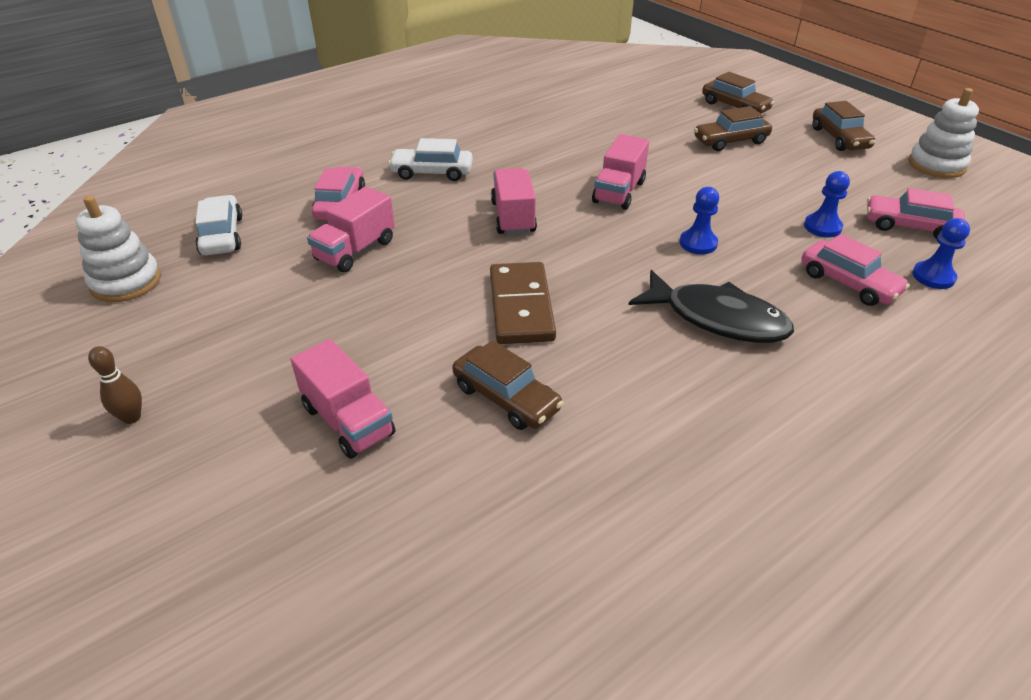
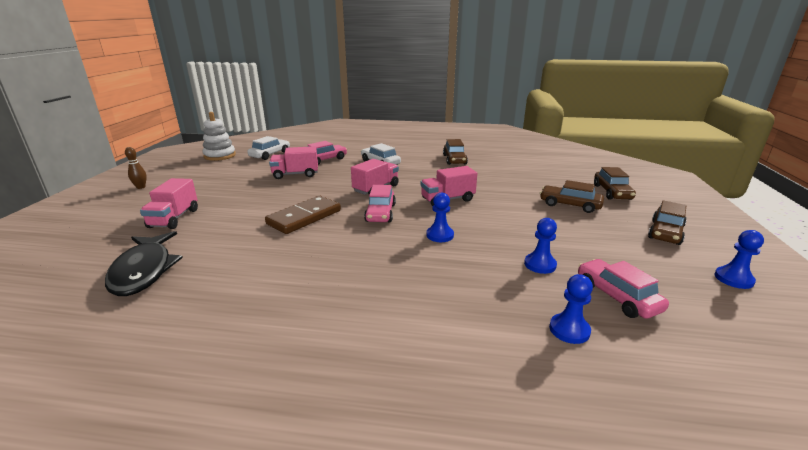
camera: 45 degrees right, 15 degrees down
brown car [452,340,564,430] -> brown car moved to [443,139,468,165]
black fish [628,270,794,343] -> black fish moved to [105,231,183,296]
pink car [802,234,910,306] -> pink car moved to [364,185,396,222]
white stacking toy [908,88,979,178] -> blue pawn [715,230,764,289]

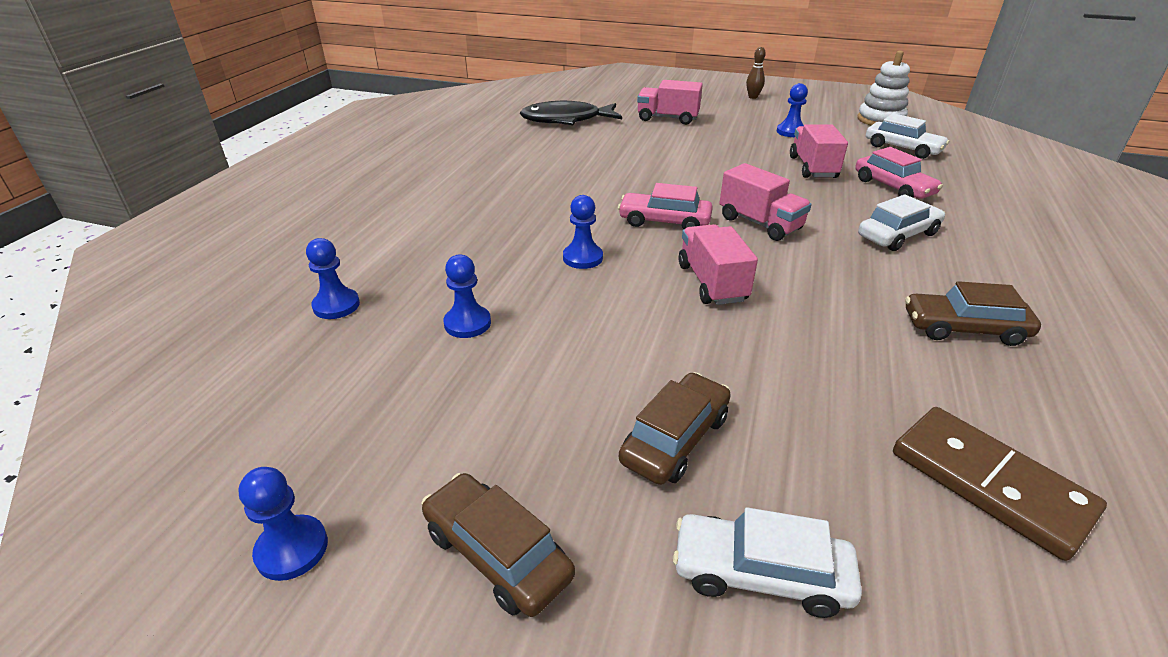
camera: 100 degrees right, 10 degrees up
brown domino [265,196,341,234] -> brown domino moved to [893,407,1107,561]
pink car [578,259,669,319] -> none
brown car [594,167,636,200] -> white car [673,507,862,618]
none -> blue pawn [776,83,808,137]

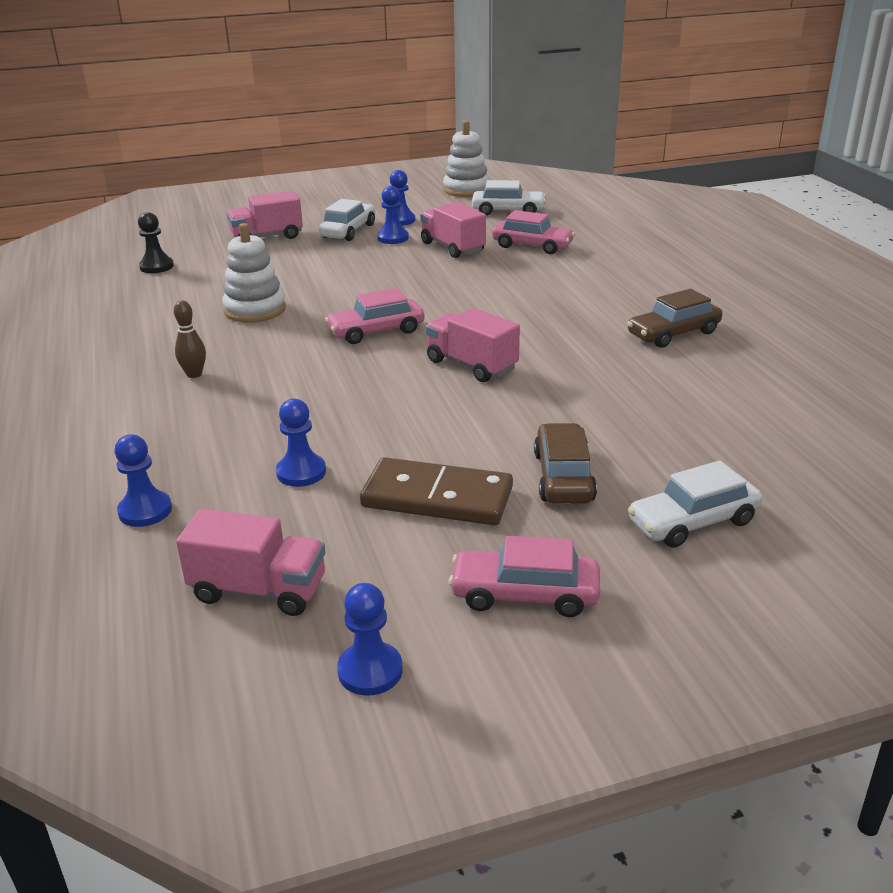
camera: 35 degrees left, 5 degrees down
brown car [421,473,575,617] -> pink car [449,536,600,617]
black fish [520,101,622,125] -> black pawn [138,212,174,273]
blue pawn [563,195,603,269] -> blue pawn moved to [377,186,409,244]
pink truck [719,163,812,241] -> pink truck moved to [176,509,325,616]
brown bowling pin [746,47,766,99] -> brown bowling pin moved to [174,301,206,378]
white car [858,194,945,251] -> white car moved to [319,199,375,241]
brown domino [893,407,1107,561] -> brown domino moved to [360,457,513,525]
none -> white stacking toy [222,223,286,323]

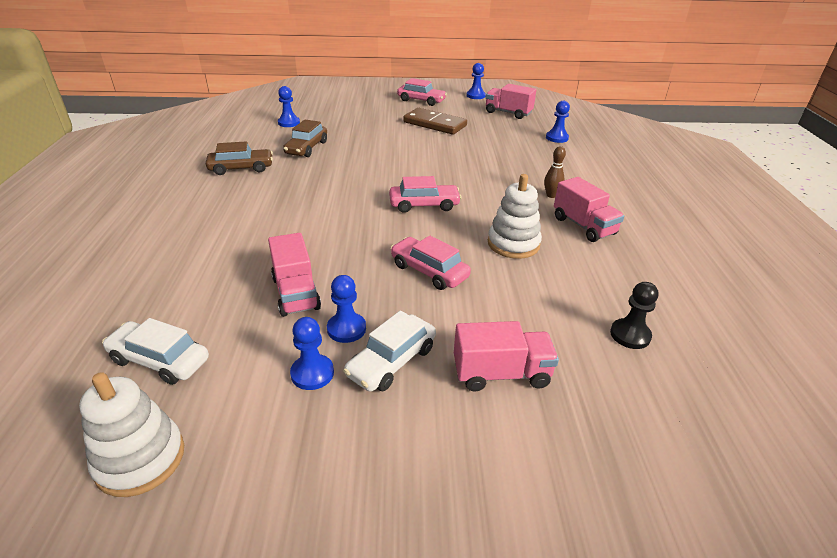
camera: 165 degrees left, 5 degrees up
blue pawn [276,399,326,487] -> blue pawn moved to [278,86,300,127]
pink truck [425,308,520,382] -> pink truck moved to [554,177,624,242]
pink car [492,210,575,254] -> pink car moved to [390,236,471,290]
brown car [534,423,597,504] -> brown car moved to [283,120,327,157]
white car [628,460,763,548] -> none

